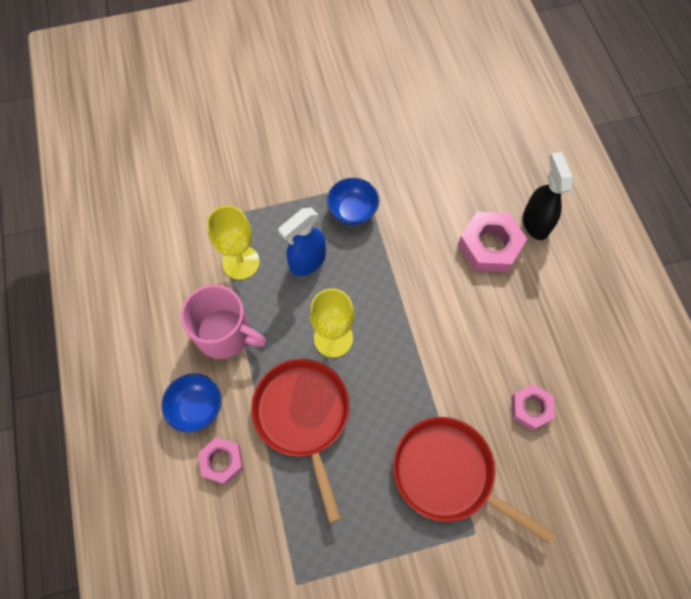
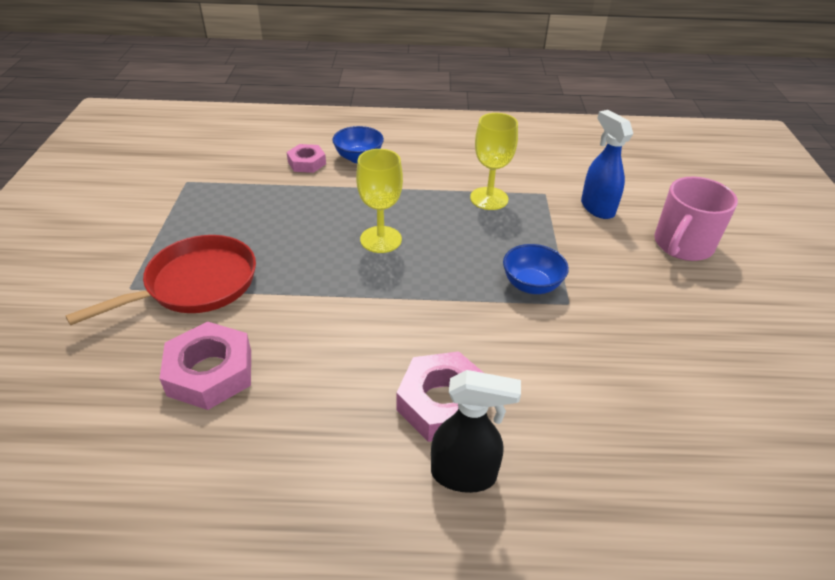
camera: 105 degrees right, 25 degrees down
pink mug [181,285,266,359] -> pink mug moved to [654,177,738,261]
red pan [251,359,350,523] -> none
blue spray bottle [278,208,326,276] -> blue spray bottle moved to [581,110,633,219]
pink nut [511,384,555,430] -> pink nut [159,322,251,410], size x1.62

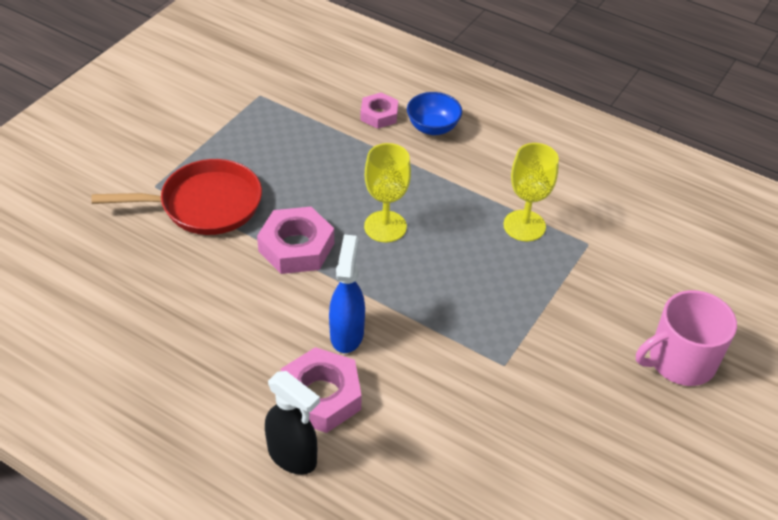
camera: 30 degrees right, 5 degrees up
pink nut [159,322,251,410] -> pink nut moved to [257,207,334,274]
blue bowl [503,244,569,294] -> none
blue spray bottle [581,110,633,219] -> blue spray bottle moved to [329,235,365,353]

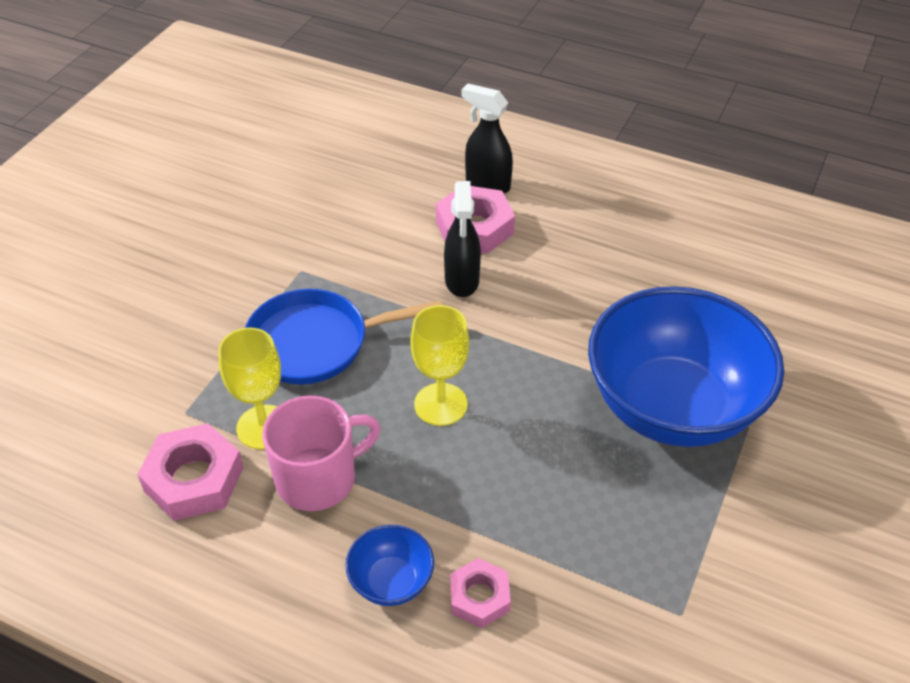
camera: 175 degrees right, 0 degrees up
red pan [91,159,262,235] -> blue bowl [588,286,784,447]
pink nut [257,207,334,274] -> pink nut moved to [137,423,243,521]
blue spray bottle [329,235,365,353] -> black spray bottle [444,181,481,297]
pink mug [636,290,737,386] -> pink mug moved to [262,395,381,511]
none -> blue pan [245,289,442,384]

